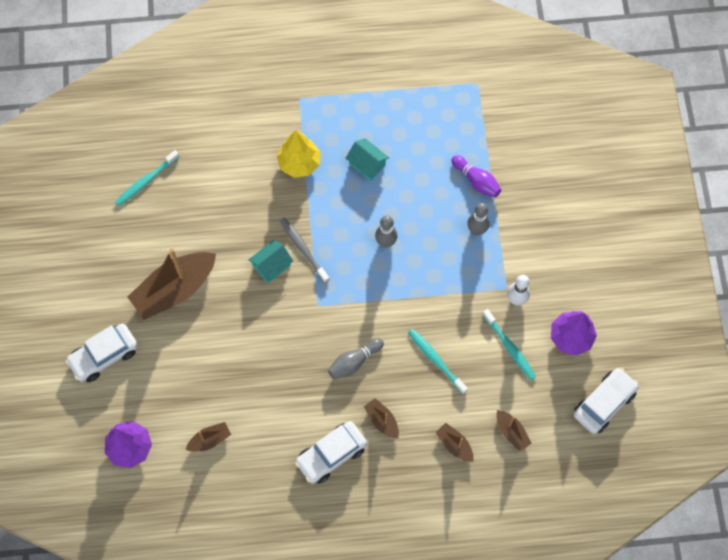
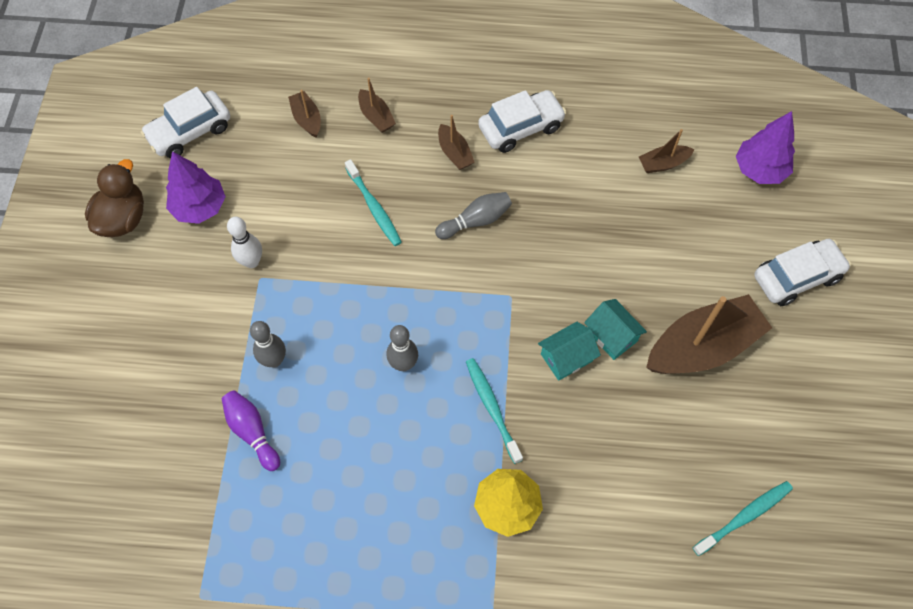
camera: 170 degrees left, 5 degrees down
grey toothbrush [280,217,330,283] -> none
turquoise house [346,138,389,181] -> turquoise house moved to [584,299,647,360]
turquoise toothbrush [482,309,536,380] -> turquoise toothbrush moved to [466,358,523,464]
none -> brown duck [85,159,144,237]

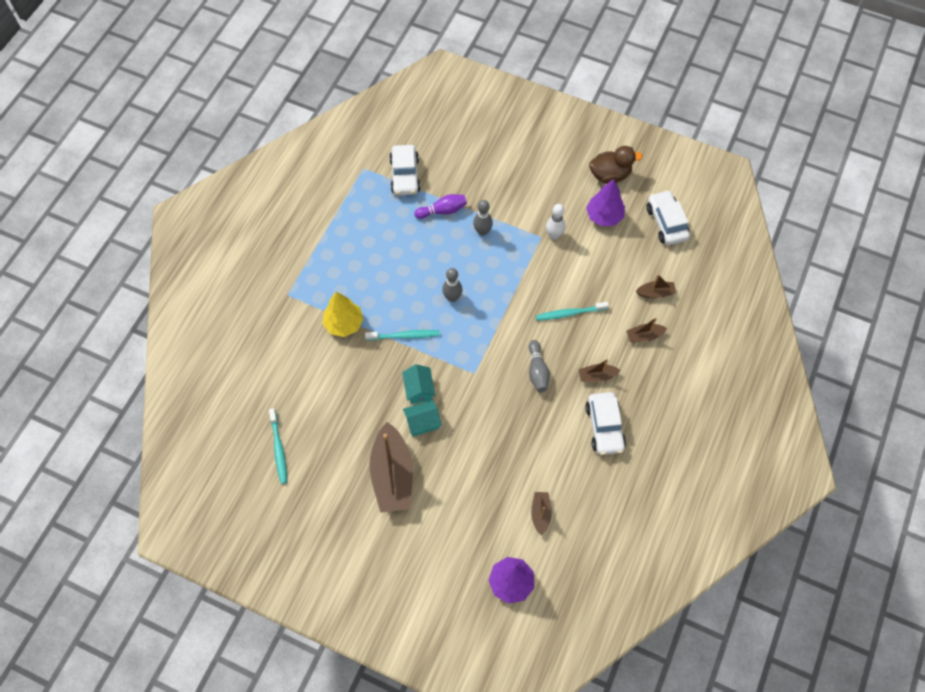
camera: 110 degrees right, 0 degrees up
brown duck [85,159,144,237] -> brown duck turned 45 degrees counterclockwise [589,146,643,184]
white car [754,239,851,306] -> white car moved to [389,145,421,195]

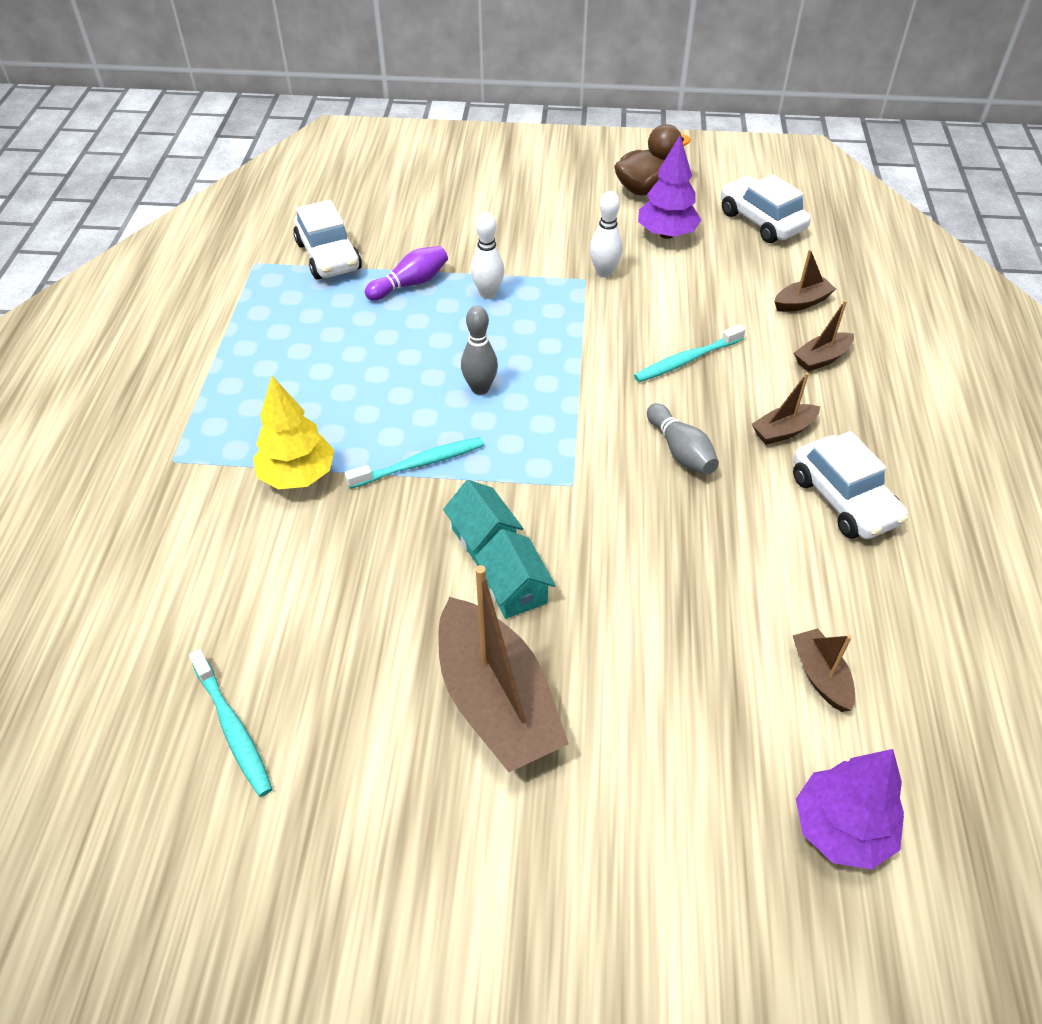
camera: 20 degrees left, 15 degrees down
turquoise house [403,400,442,437] -> turquoise house turned 75 degrees counterclockwise [475,529,556,619]
grey bowling pin [473,200,493,236] -> white bowling pin [471,212,505,299]

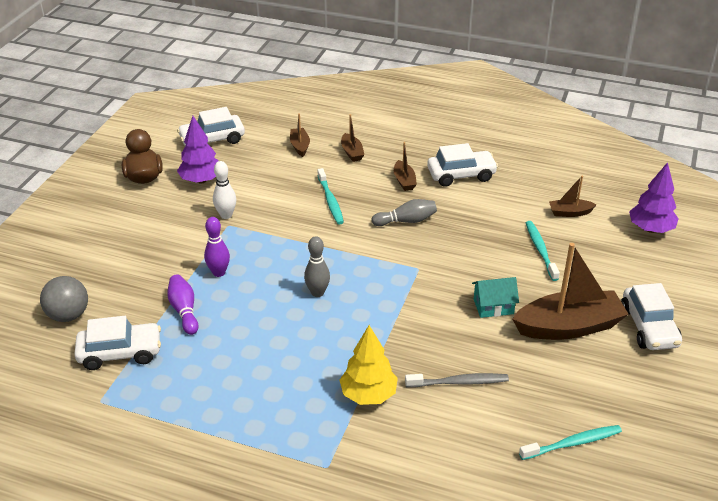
camera: 75 degrees left, 10 degrees down
turquoise toothbrush [345,437,484,489] -> turquoise toothbrush moved to [526,221,560,281]
turquoise house [443,480,524,566] -> none
white bowling pin [471,212,505,299] -> purple bowling pin [204,217,230,277]
none -> grey ball [40,276,88,322]
none -> grey toothbrush [405,373,509,387]
none -> white car [621,283,682,350]

